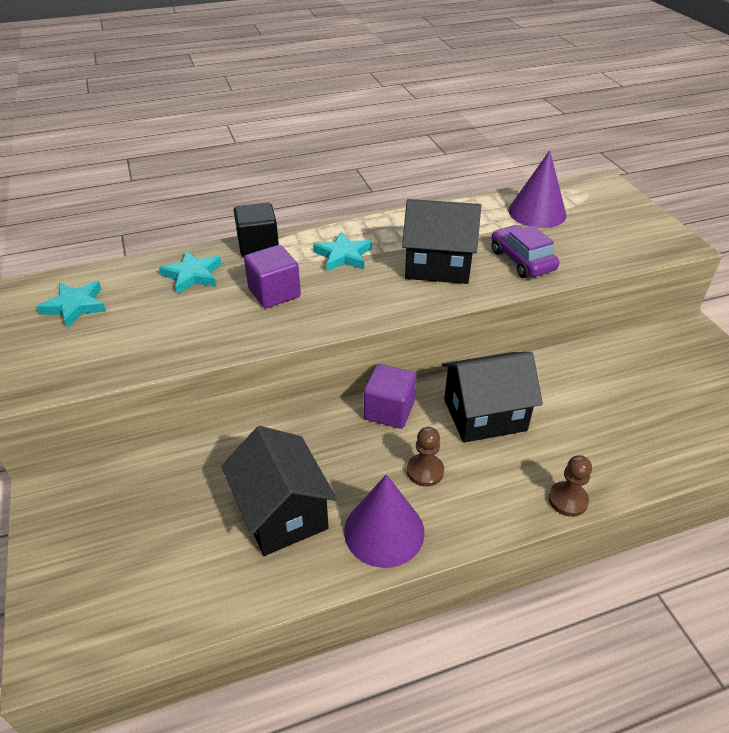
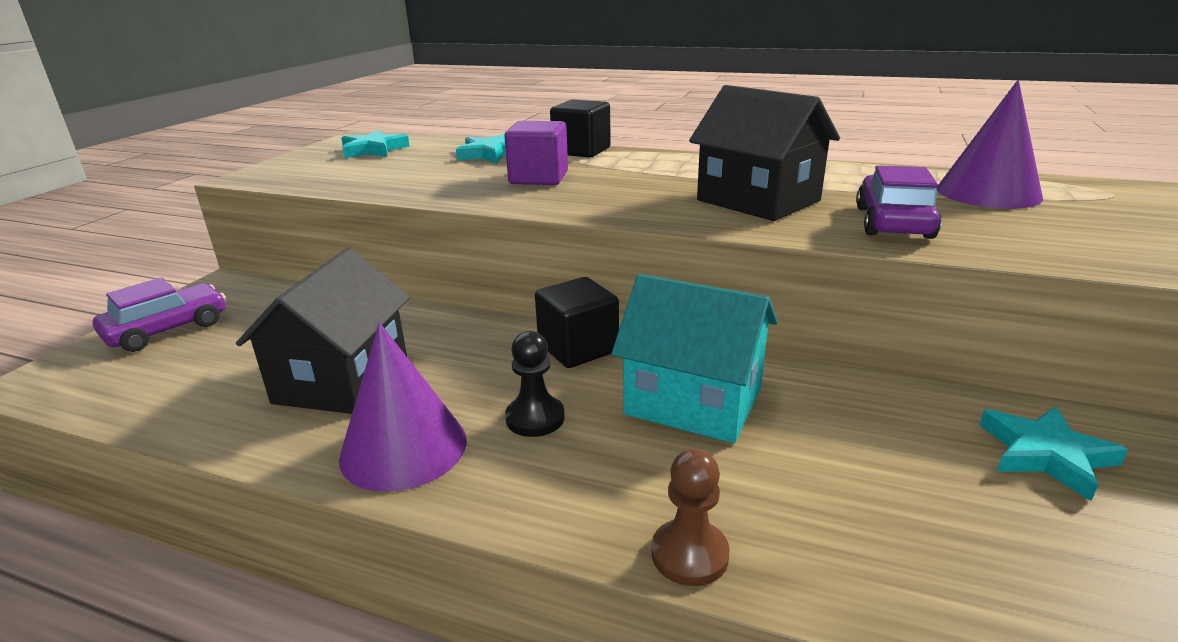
camera: 40 degrees right, 15 degrees down
turquoise star [313,232,372,271] -> turquoise star moved to [980,407,1128,501]
purple cube [363,364,416,429] -> black cube [535,277,619,368]
brown pawn [407,427,444,487] -> black pawn [505,331,565,437]
black house [442,352,543,443] -> turquoise house [612,274,778,443]
none -> purple car [93,277,226,352]

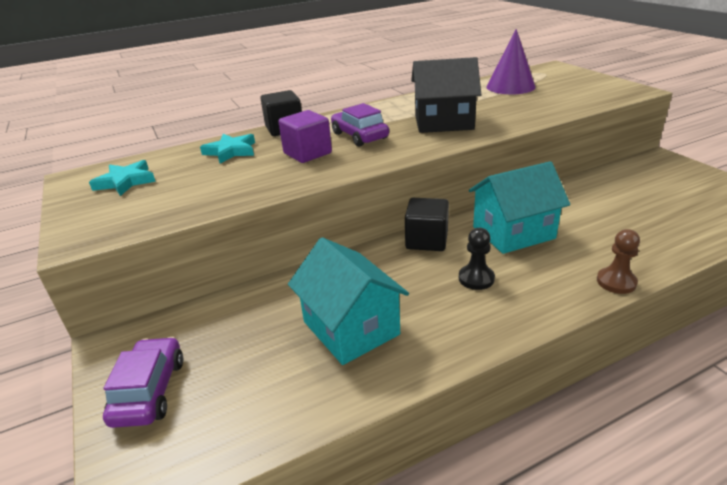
camera: 45 degrees left, 5 degrees up
black house [236,248,410,414] -> turquoise house [288,237,409,365]
purple cone [339,323,467,492] -> none
purple car [856,165,941,239] -> purple car moved to [331,103,389,147]
turquoise star [980,407,1128,501] -> none

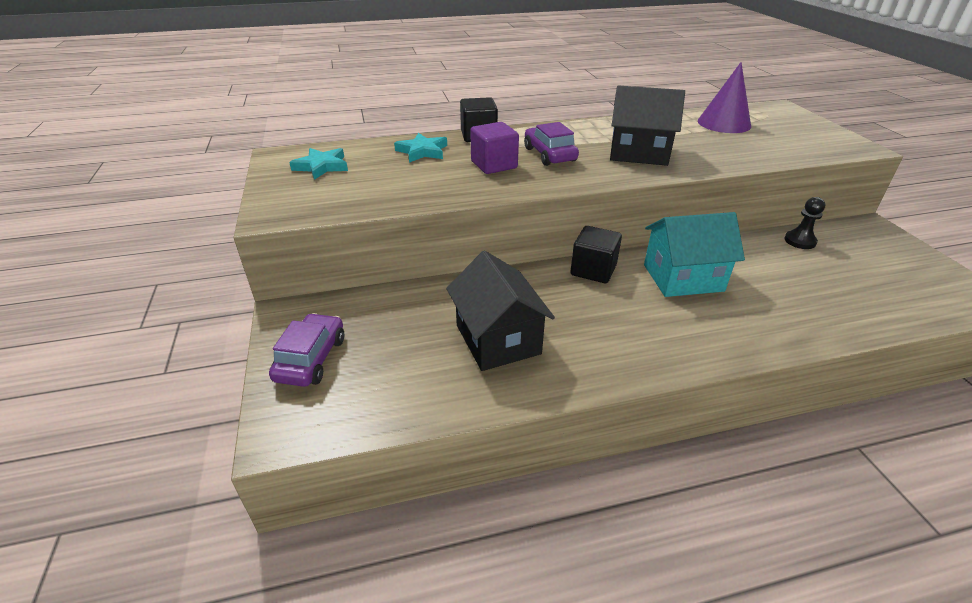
camera: 10 degrees right, 5 degrees up
turquoise house [288,237,409,365] -> black house [446,251,555,371]
black pawn [459,228,495,290] -> black pawn moved to [784,197,825,249]
brown pawn [597,229,640,294] -> none

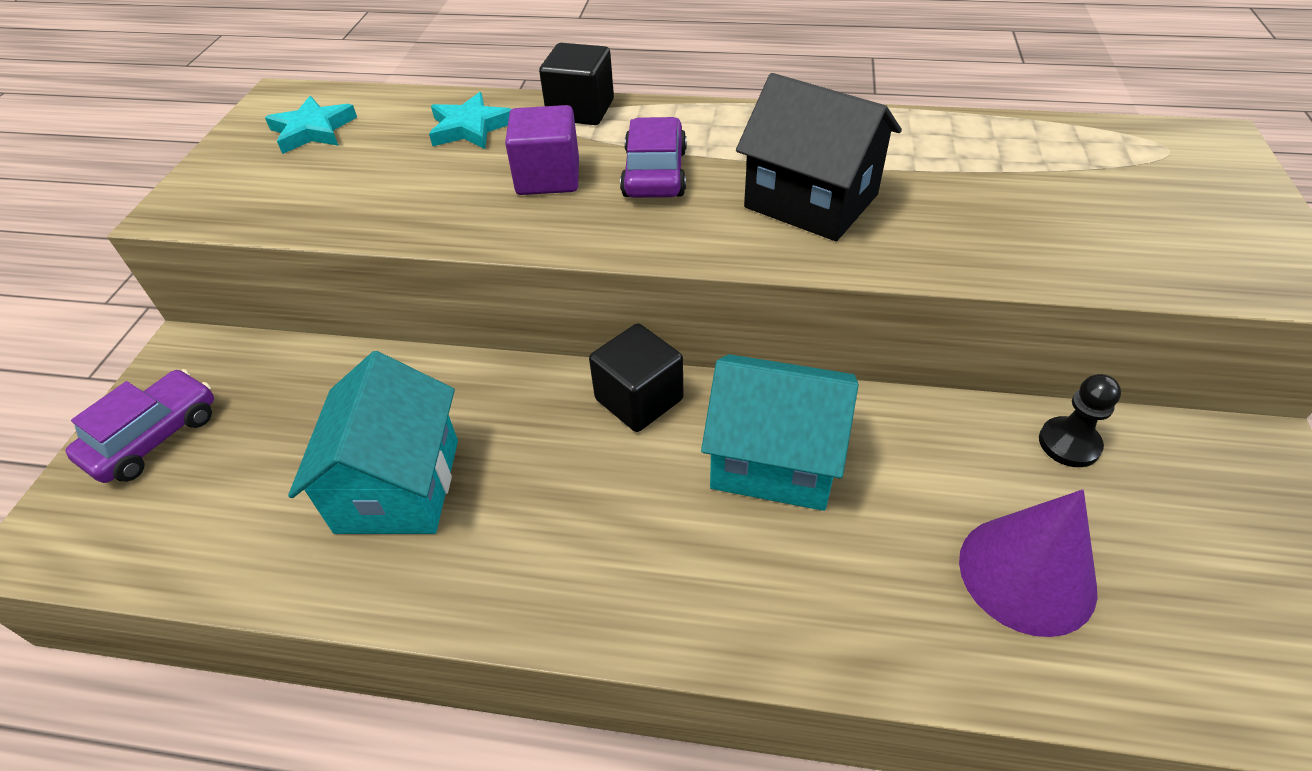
camera: 25 degrees right, 10 degrees up
black house [446,251,555,371] -> turquoise house [288,351,458,534]
purple cone [698,62,751,133] -> purple cone moved to [959,489,1098,637]

